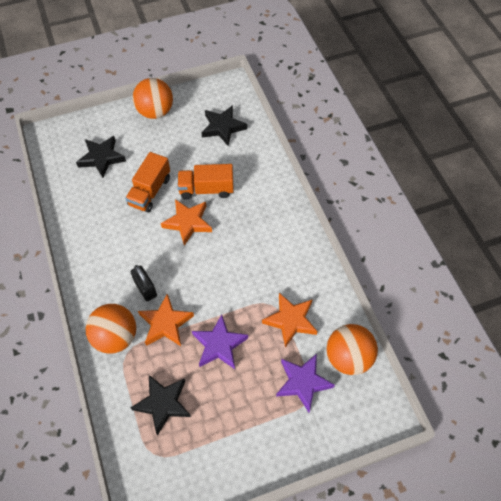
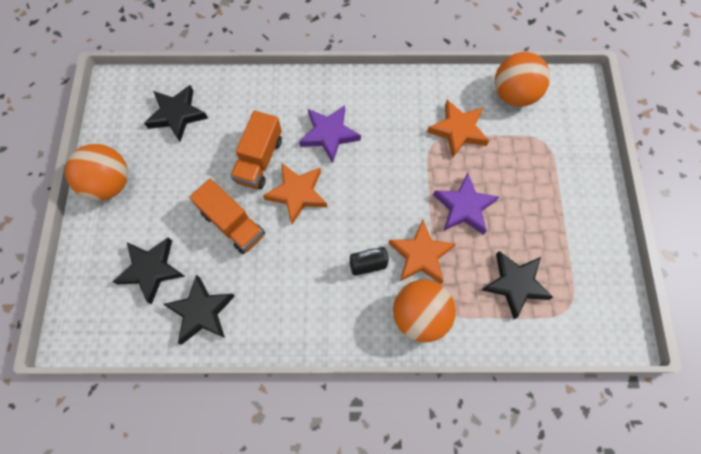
camera: 70 degrees left, 10 degrees up
purple star [276,354,335,412] -> purple star moved to [299,105,361,163]
none -> black star [163,275,235,345]

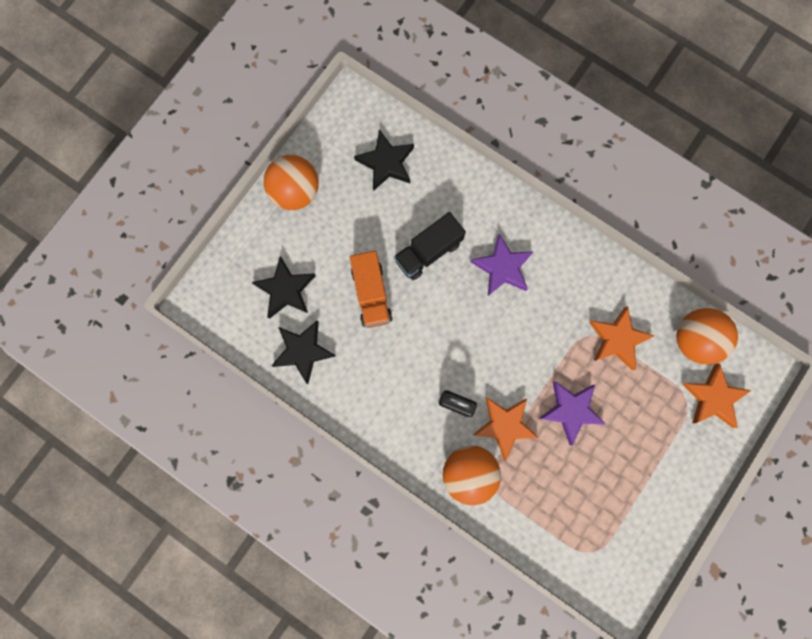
camera: 35 degrees right, 10 degrees up
orange truck [230,111,282,189] -> black truck [394,212,466,280]
orange star [263,163,327,224] -> orange star moved to [682,363,751,428]
black star [482,251,553,319] -> none

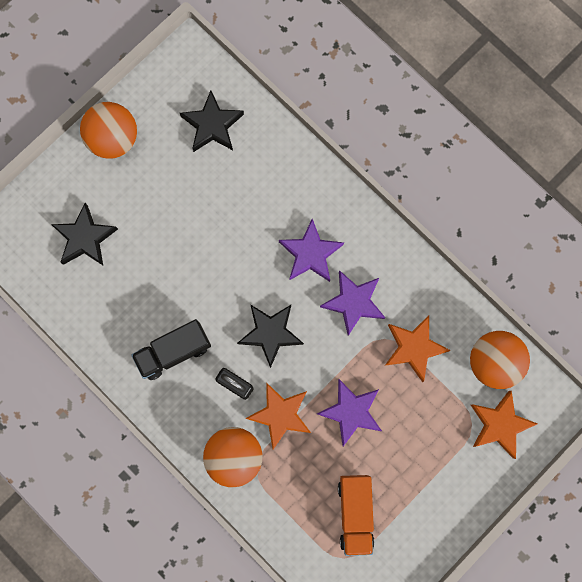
camera: 10 degrees right, 0 degrees up
black star [271,320,336,384] -> black star moved to [237,304,304,368]
orange truck [350,251,393,328] -> orange truck moved to [338,475,375,556]
black truck [394,212,466,280] -> black truck moved to [131,319,211,380]
none -> purple star [320,270,385,336]

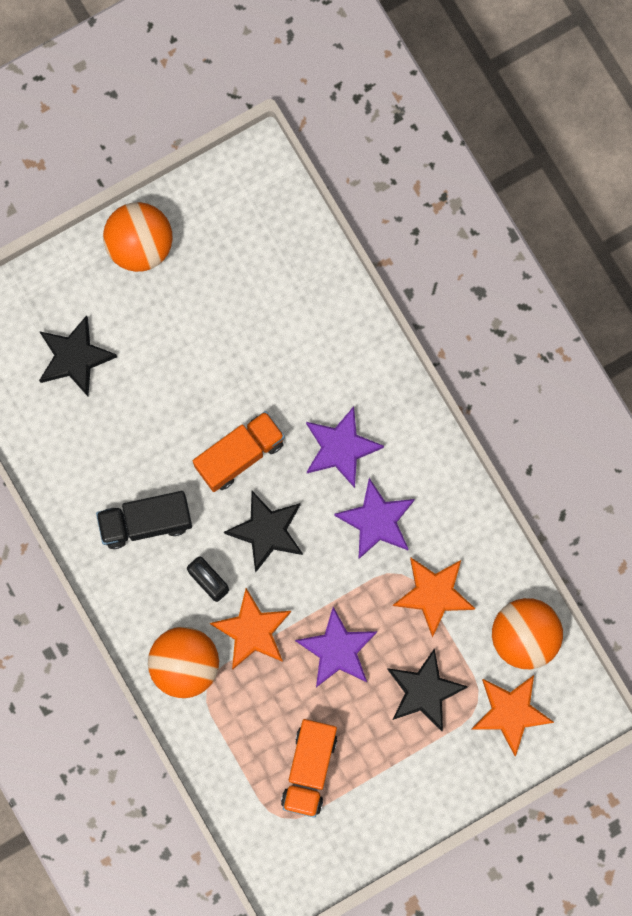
camera: 15 degrees right, 0 degrees up
black star [180,90,244,152] -> black star moved to [387,648,468,731]
none -> orange truck [193,411,285,492]

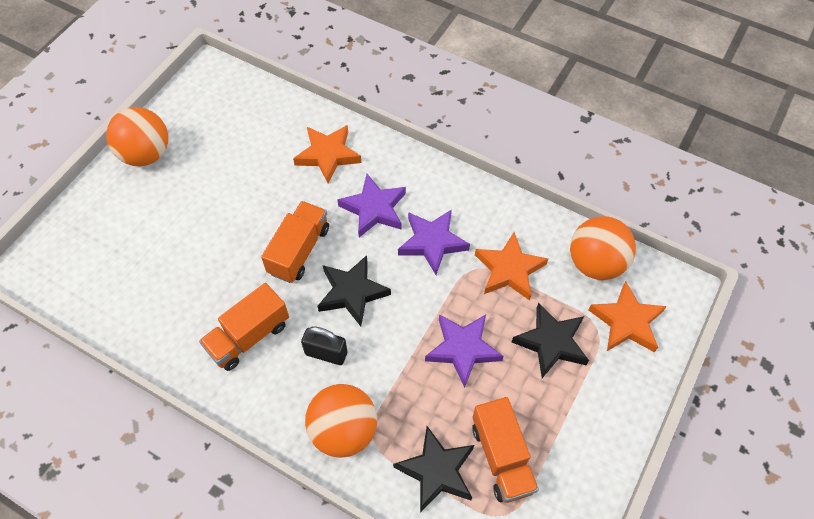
camera: 30 degrees left, 20 degrees down
black star [39,315,117,396] -> black star moved to [393,426,474,513]
black truck [96,491,192,549] -> orange truck [199,283,289,371]
orange star [210,588,291,669] -> orange star moved to [293,125,362,183]

